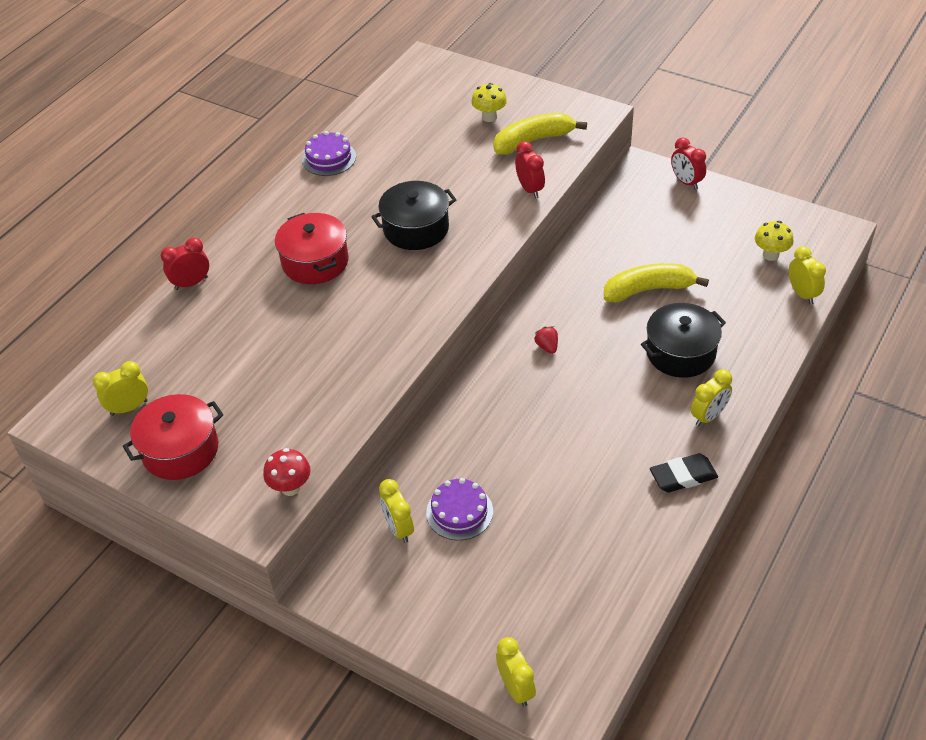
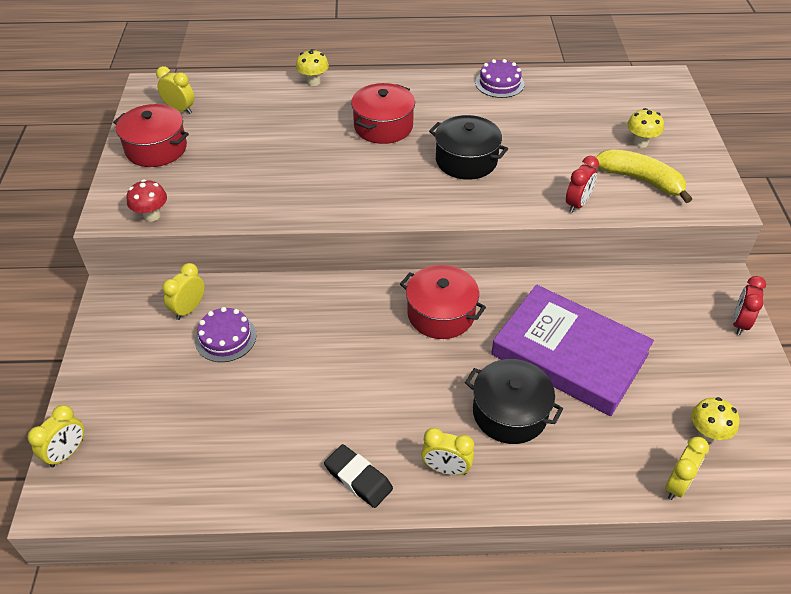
camera: 55 degrees right, 0 degrees up
red clock [160,238,209,290] -> yellow mushroom [296,49,329,86]
red strawberry [534,326,558,354] -> red pot [400,265,486,339]
yellow banana [604,263,709,302] -> purple book [491,285,654,416]

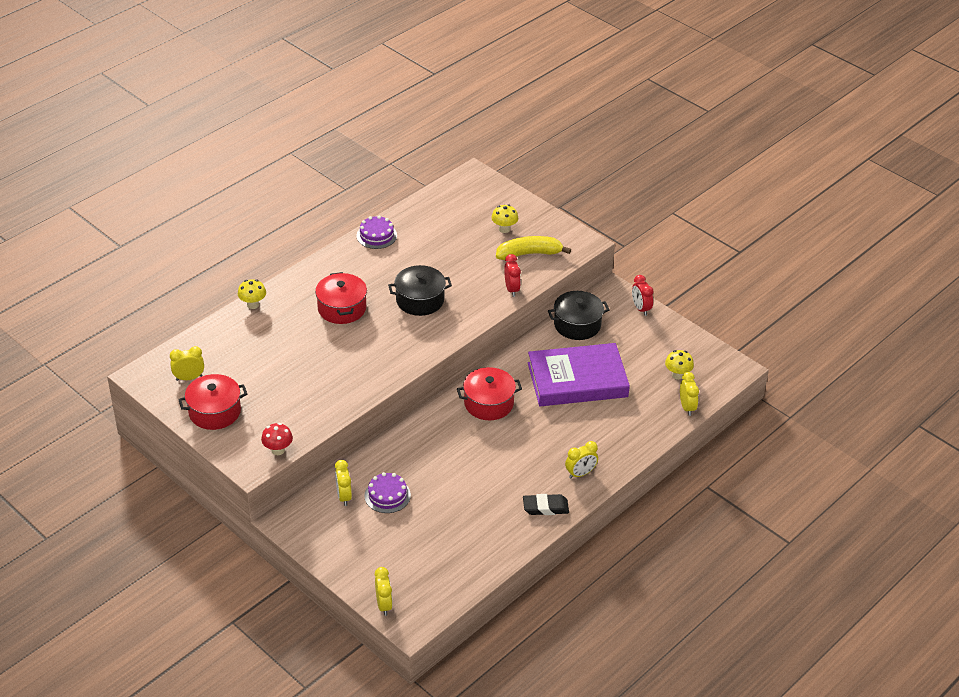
camera: 45 degrees left, 5 degrees down
black pot [465,359,563,444] -> black pot moved to [548,291,609,340]

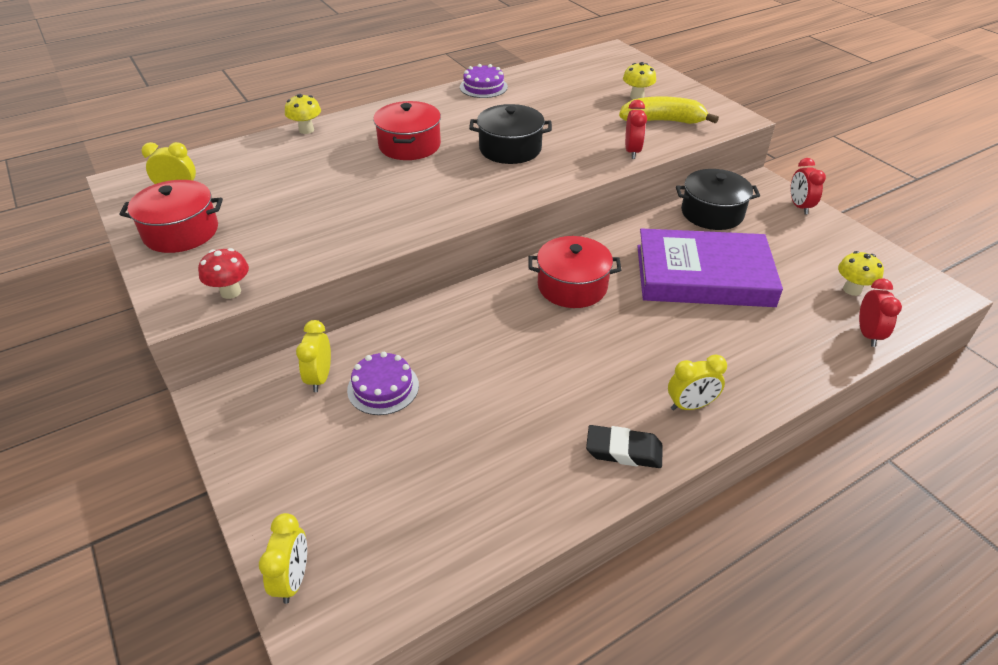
camera: 15 degrees right, 0 degrees up
yellow clock [680,372,699,416] -> red clock [859,278,902,347]

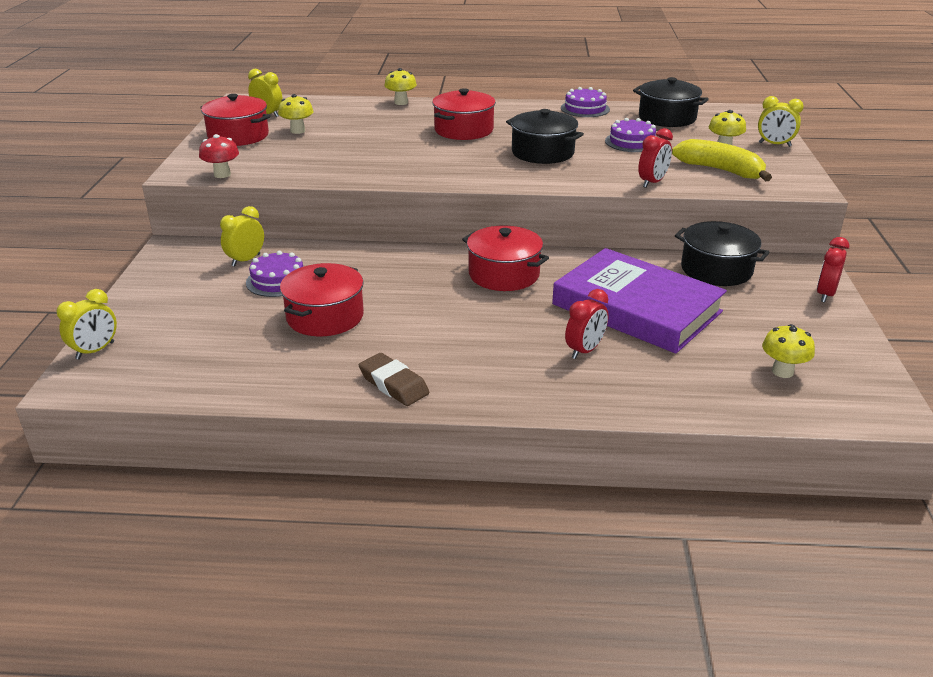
camera: 35 degrees right, 10 degrees down
black eraser [586,425,663,468] -> brown eraser [359,353,429,406]
yellow clock [668,354,727,410] -> yellow clock moved to [758,96,804,147]
red clock [859,278,902,347] -> red clock moved to [565,289,608,359]
none -> yellow mushroom [278,94,314,134]
none -> red pot [280,263,364,336]
none -> purple cake [605,118,656,152]
none -> black pot [633,77,709,127]

